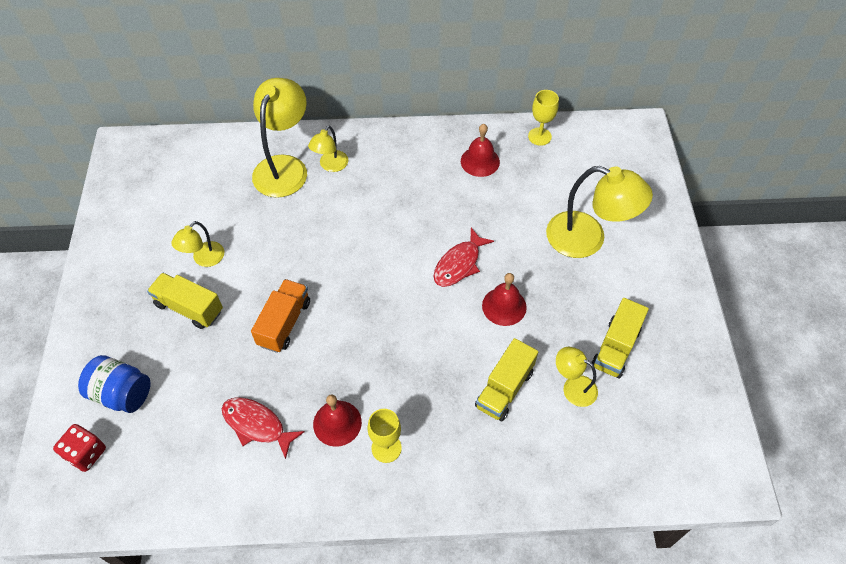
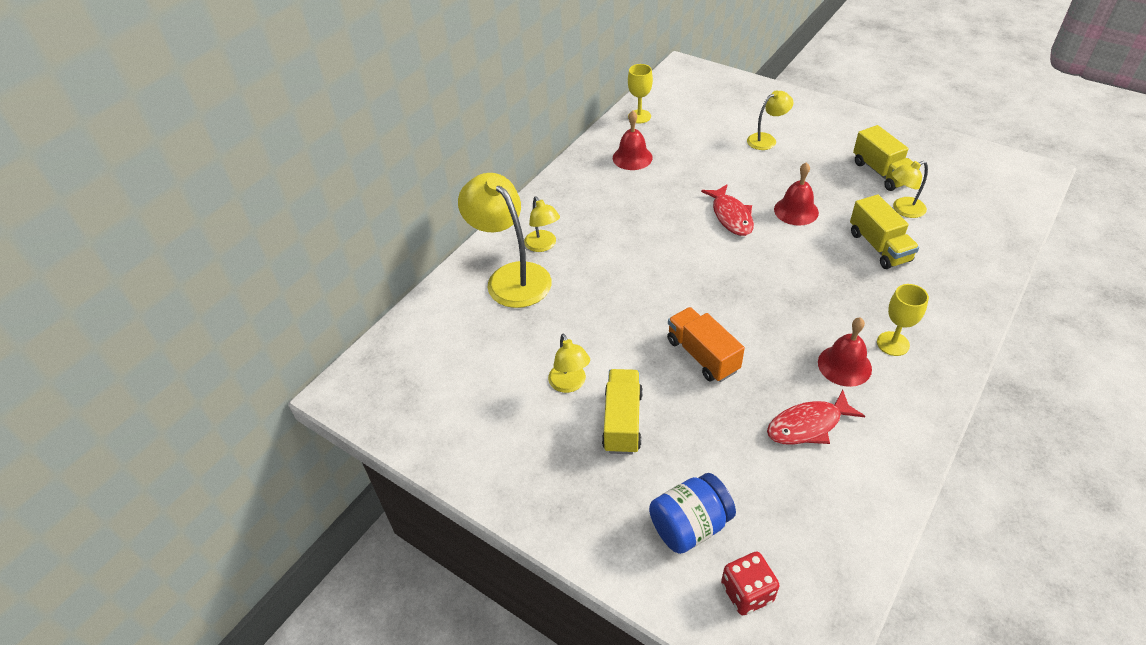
camera: 50 degrees left, 10 degrees down
yellow truck [147,273,223,329] -> yellow truck turned 120 degrees clockwise [602,369,643,454]
yellow lamp [546,166,653,258] -> yellow lamp [747,90,794,150], size x0.53

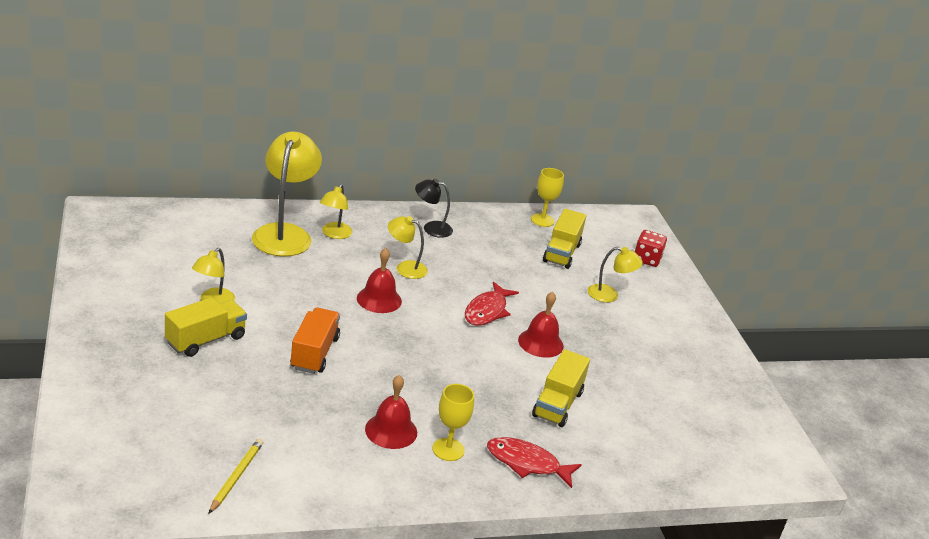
camera: 35 degrees right, 15 degrees down
red bell [613,111,653,170] -> red bell moved to [357,248,402,313]
blue jar [649,473,736,554] -> none
red dice [721,552,780,616] -> red dice moved to [635,230,667,267]
red fish [767,390,865,445] -> red fish moved to [487,437,582,488]
yellow truck [853,125,920,191] -> yellow truck moved to [543,209,586,269]
yellow lamp [891,161,928,218] -> yellow lamp moved to [388,216,428,279]
none -> yellow pencil [208,438,263,514]
none -> black lamp [415,179,453,238]

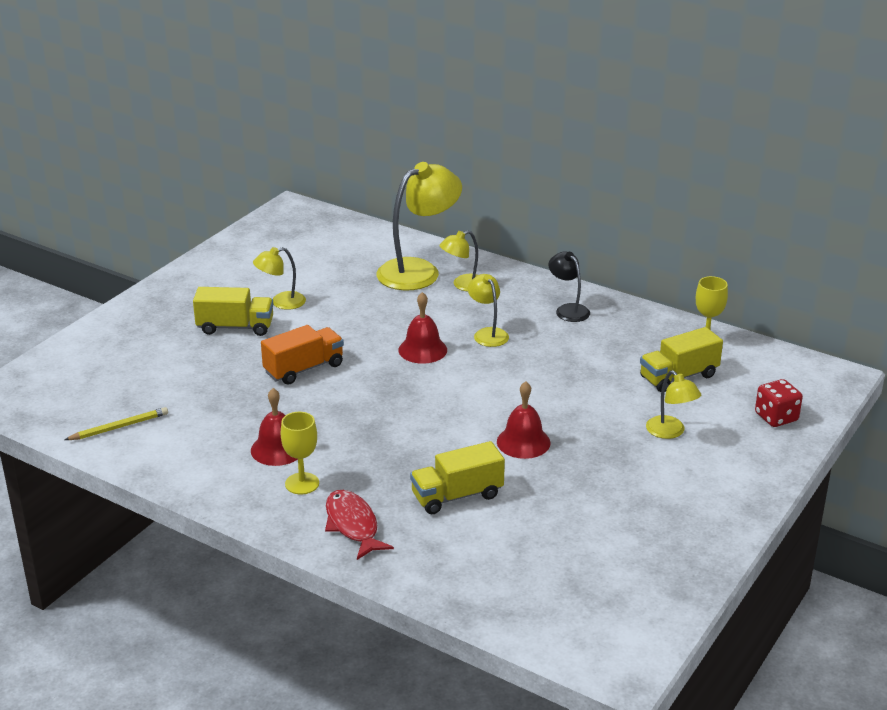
camera: 50 degrees right, 0 degrees up
red fish [465,282,519,326] -> none

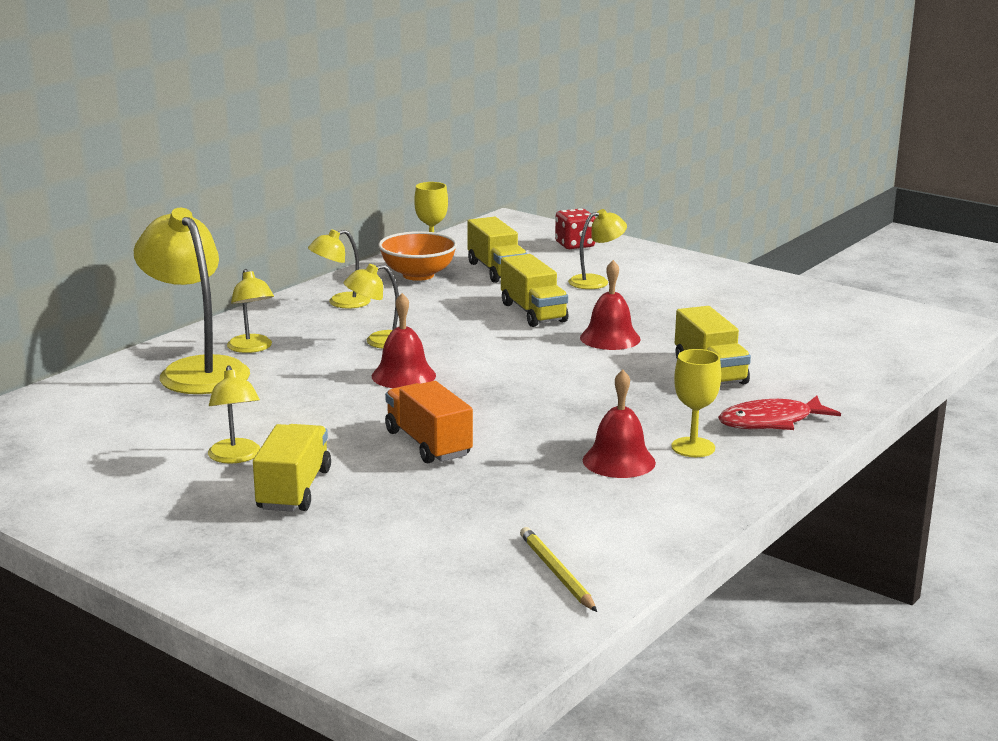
camera: 85 degrees left, 10 degrees down
black lamp [549,252,590,322] -> yellow lamp [308,229,371,309]
none -> orange bowl [378,231,457,281]
none -> yellow truck [501,254,568,327]

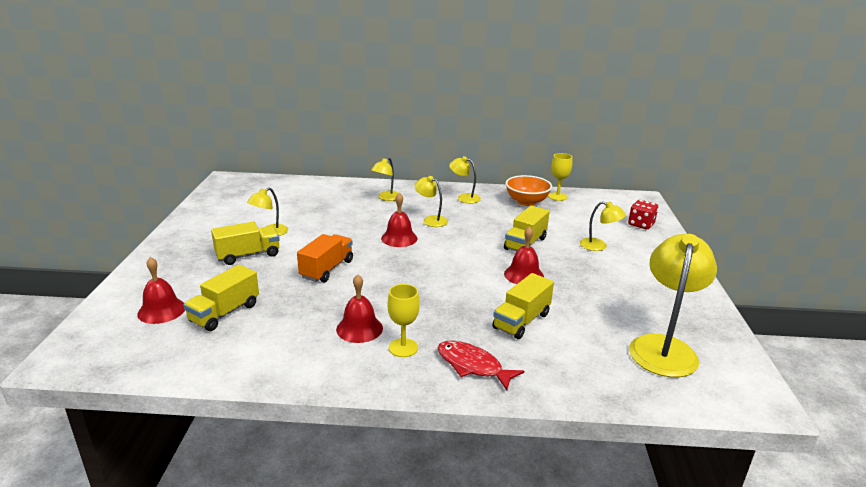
camera: 55 degrees right, 5 degrees up
yellow lamp [134,208,250,394] -> yellow lamp moved to [629,234,717,377]
yellow truck [467,217,527,283] -> yellow truck moved to [183,265,259,331]
yellow pencil [520,527,597,612] -> none
none -> red bell [137,257,185,324]

